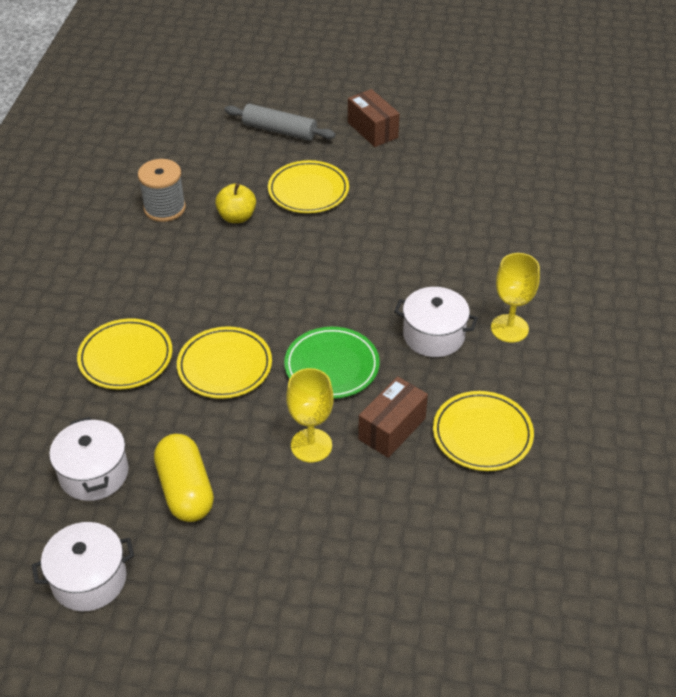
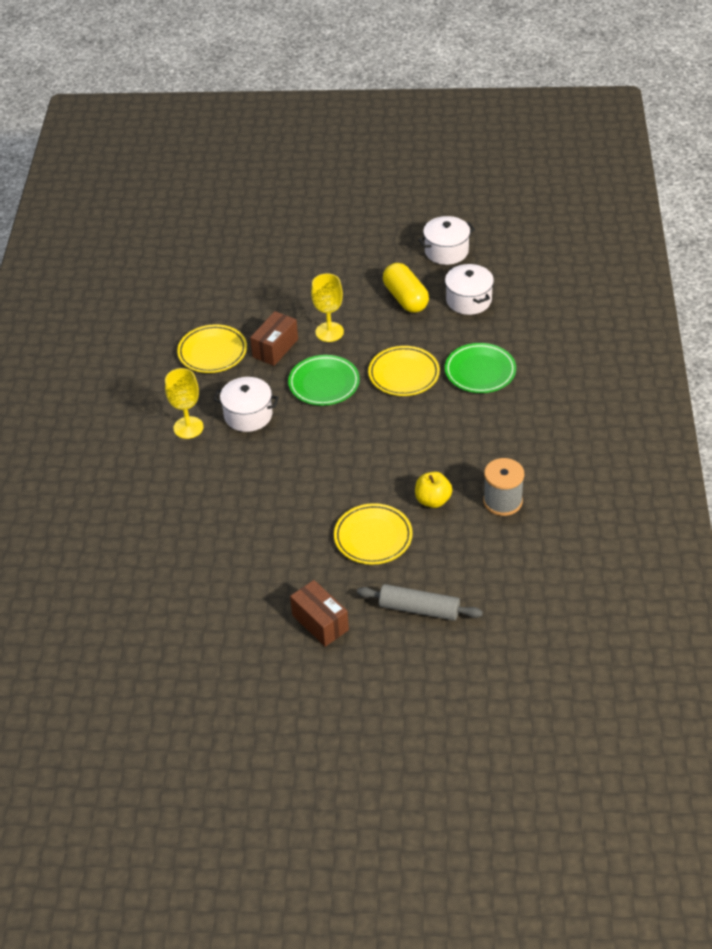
camera: 175 degrees right, 0 degrees up
yellow plate [77,318,172,389] -> green plate [445,343,516,393]

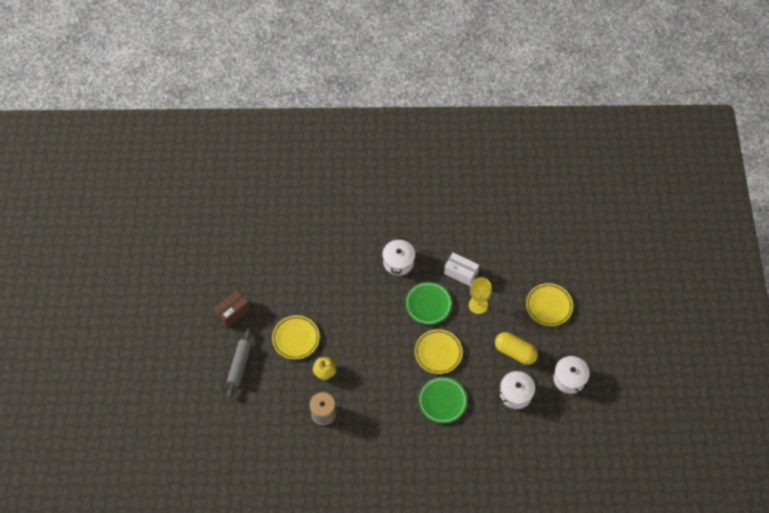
camera: 85 degrees right, 15 degrees up
yellow goblet [165,368,204,439] -> none
yellow plate [177,324,247,373] -> yellow plate moved to [526,283,573,326]
brown box [250,311,298,366] -> white box [444,253,479,286]
yellow capsule [383,263,429,313] -> yellow capsule turned 60 degrees clockwise [495,332,538,365]

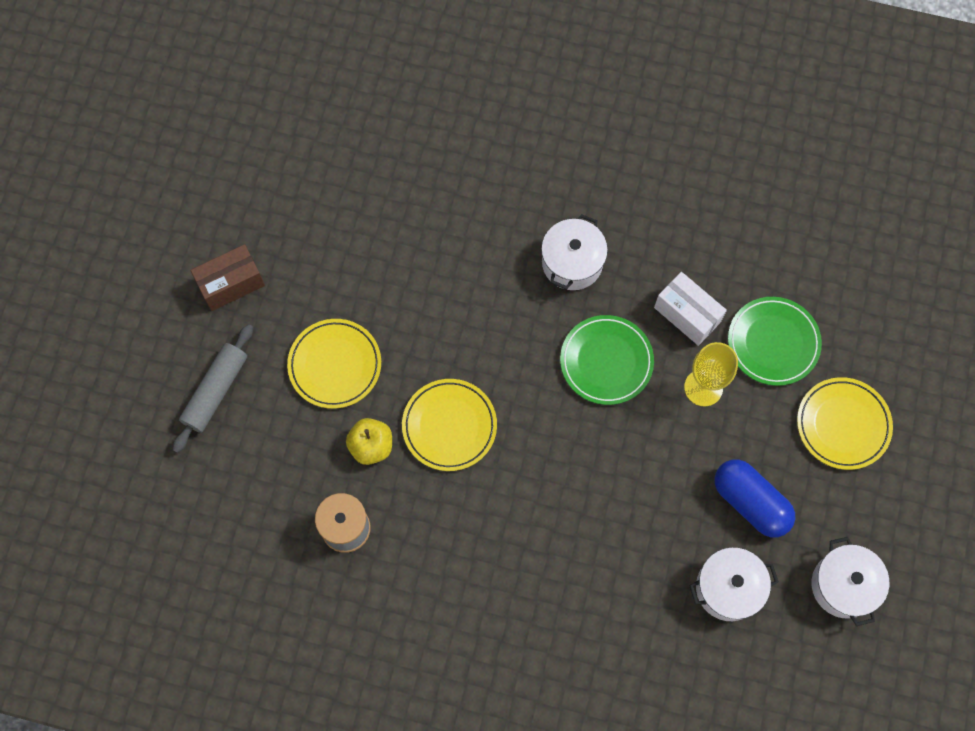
camera: 15 degrees right, 10 degrees up
yellow plate [415,329,463,374] -> yellow plate moved to [402,379,497,471]
green plate [418,377,467,423] -> green plate moved to [728,297,822,386]
yellow capsule [495,332,538,365] -> blue capsule [715,459,795,537]

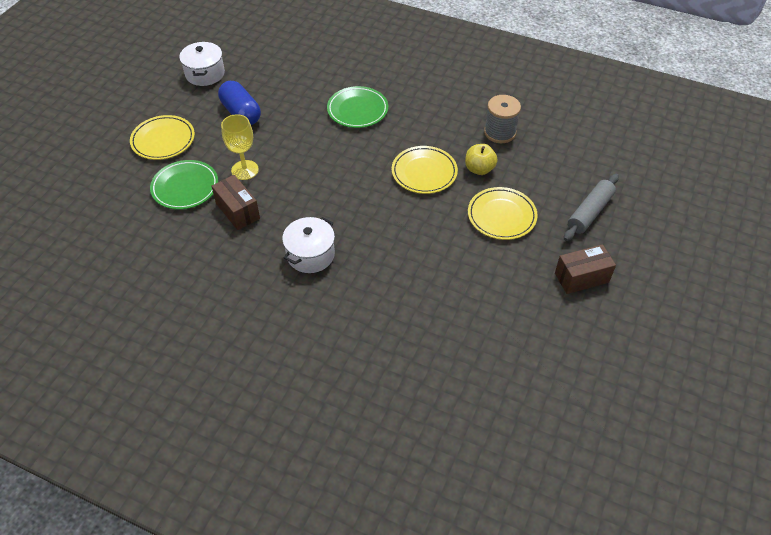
camera: 170 degrees left, 20 degrees down
green plate [560,315,654,405] -> green plate moved to [327,86,388,128]
white box [654,272,727,346] -> brown box [211,175,260,230]
white pot [689,547,779,621] -> none

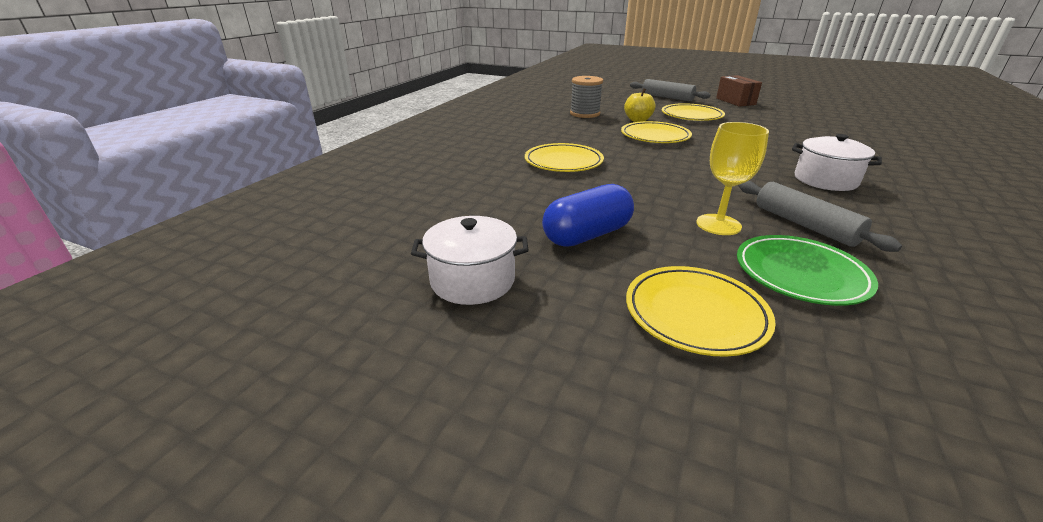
camera: 90 degrees left, 20 degrees down
brown box [211,175,260,230] -> grey rolling pin [738,181,902,252]
green plate [327,86,388,128] -> yellow plate [525,143,604,172]

